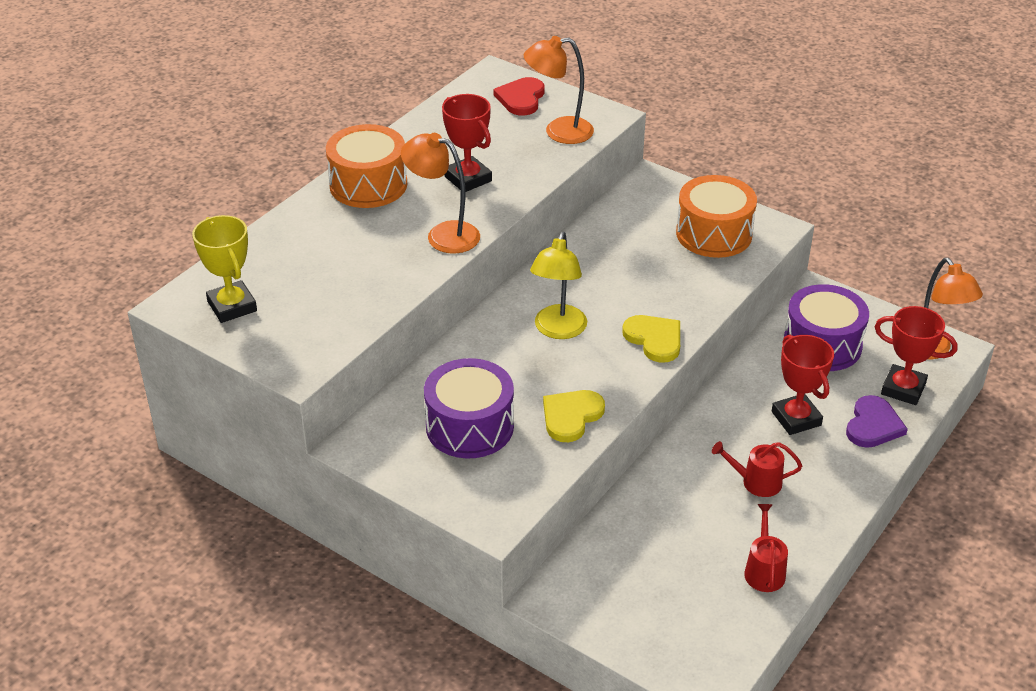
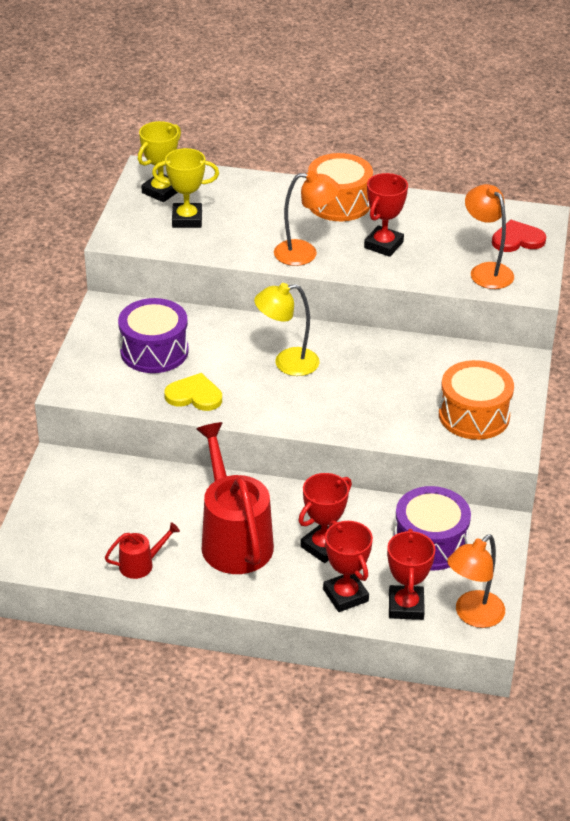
camera: 65 degrees right, 0 degrees up
orange lamp [401,133,480,254] -> orange lamp turned 90 degrees clockwise [274,171,340,266]
yellow heart [622,315,680,363] -> none
red watering can [712,441,802,497] -> red watering can [196,422,274,574], size x2.18
purple heart [846,395,908,448] -> red trophy [323,520,373,612]
none -> yellow trophy [152,148,219,228]

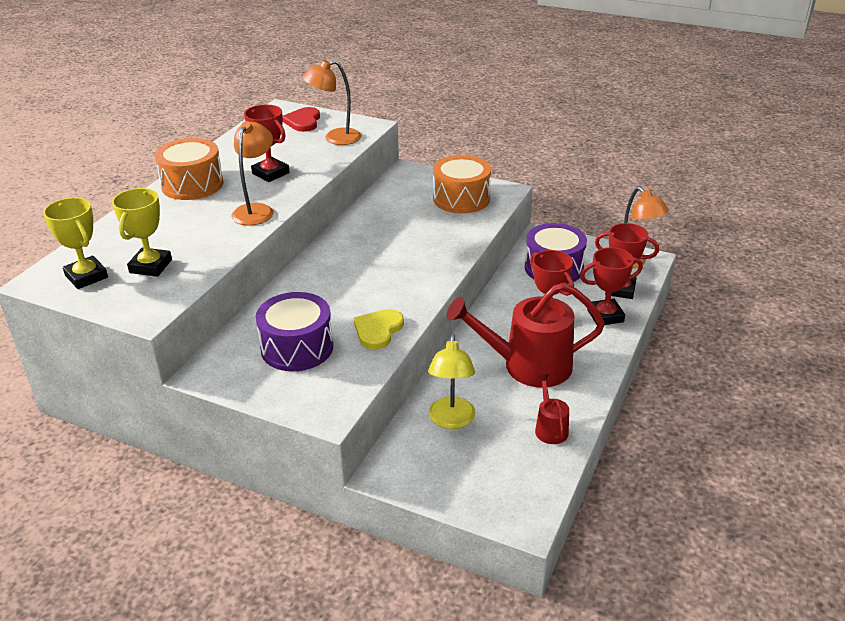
camera: 75 degrees left, 5 degrees down
yellow lamp [254,283,320,376] -> yellow lamp moved to [428,334,475,429]

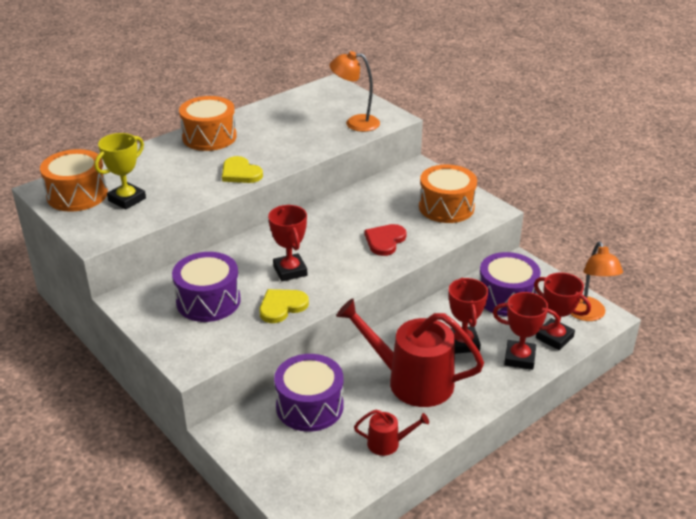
camera: 25 degrees right, 0 degrees up
yellow trophy [43,197,108,289] -> orange drum [40,149,108,212]
orange lamp [231,121,273,226] -> yellow heart [222,156,263,183]
red trophy [244,105,290,182] -> red trophy moved to [268,205,307,281]
red heart [283,107,320,132] -> red heart moved to [364,224,407,256]
yellow lamp [428,334,475,429] -> purple drum [274,354,344,432]
red watering can [535,374,569,444] -> red watering can turned 75 degrees clockwise [354,410,429,456]

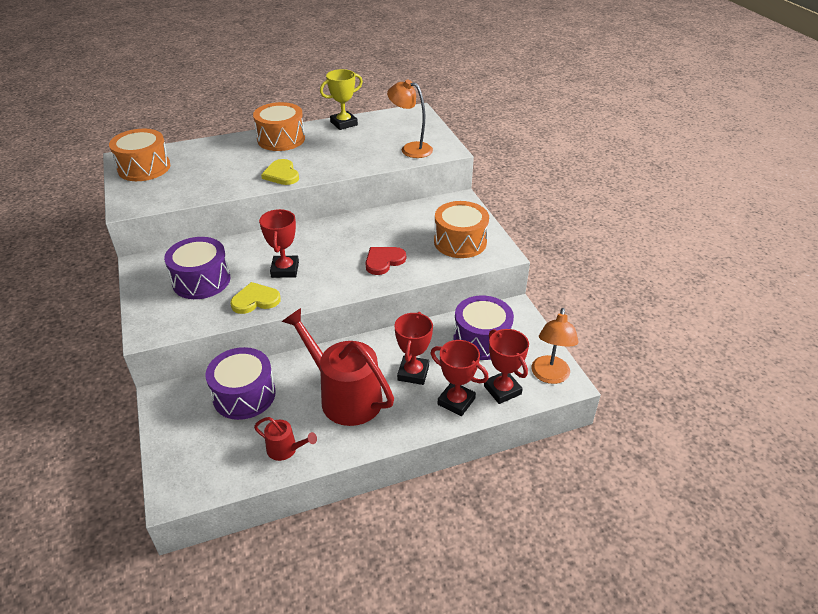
camera: 20 degrees right, 5 degrees up
yellow trophy [94,133,146,210] -> yellow trophy moved to [320,69,363,130]

